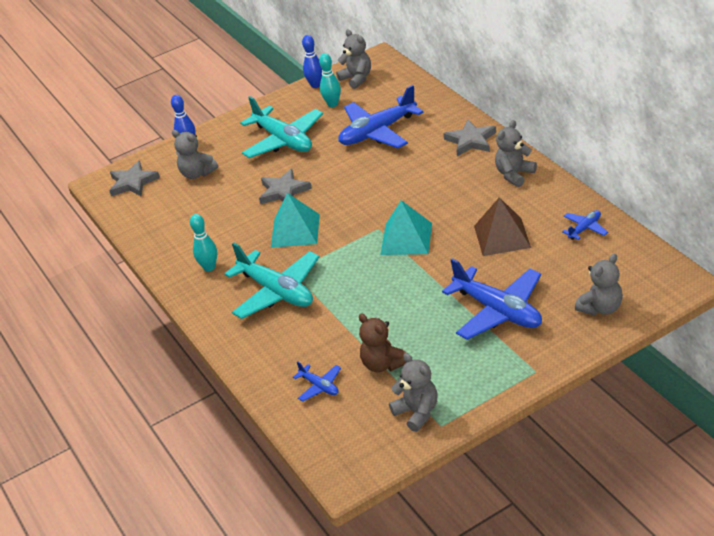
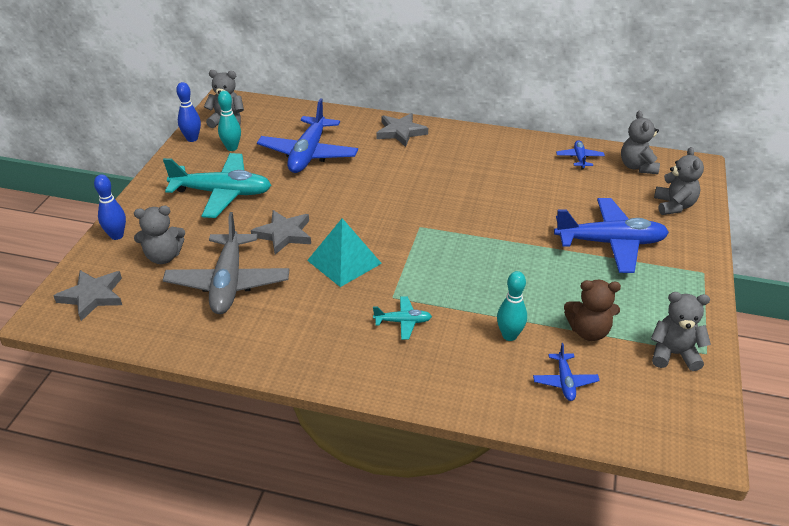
camera: 50 degrees left, 0 degrees up
turquoise bowling pin [190,214,217,271] -> turquoise bowling pin moved to [497,271,527,341]
turquoise plane [225,242,320,319] -> turquoise plane [373,296,432,340], size x0.47
blue plane [293,361,341,401] -> blue plane turned 90 degrees clockwise [533,343,600,401]
turquoise pyramid [380,200,432,255] -> none
brown pyramid [474,197,531,256] -> none
grey teddy bear [495,120,537,187] -> grey teddy bear moved to [621,111,660,174]
none -> grey plane [163,212,290,314]

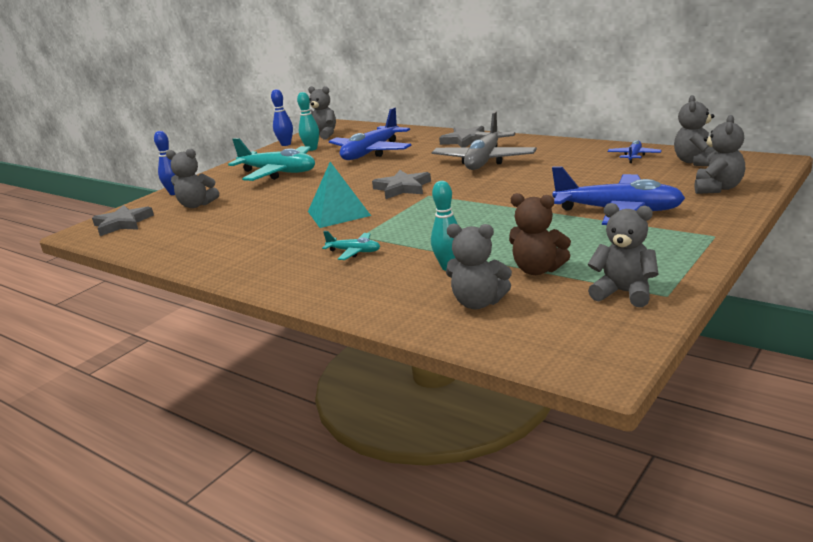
camera: 25 degrees right, 15 degrees down
grey plane [163,212,290,314] -> grey plane moved to [432,111,537,170]
grey star [251,210,311,255] -> grey star moved to [372,170,431,199]
blue plane [533,343,600,401] -> grey teddy bear [446,223,512,309]

